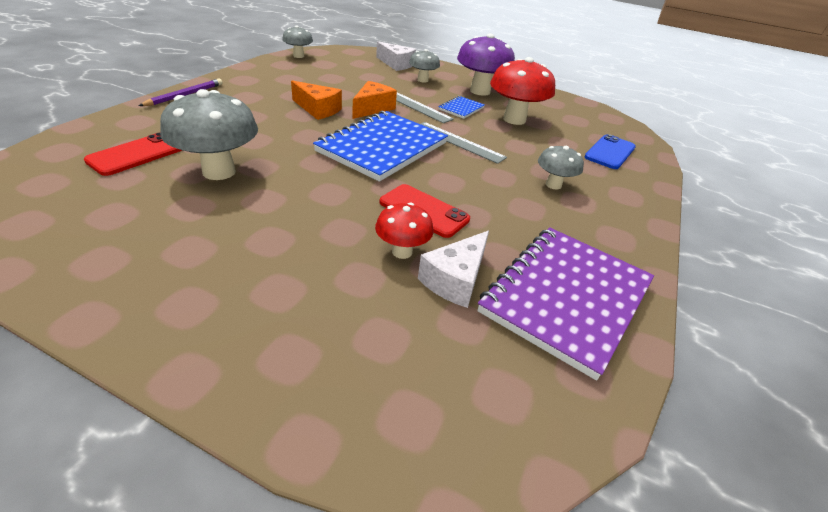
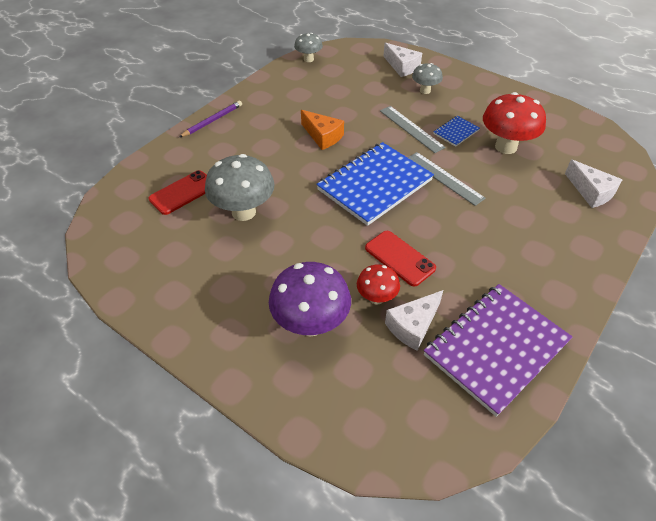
camera: 15 degrees right, 10 degrees up
orange cheese [353,81,397,119] -> none
purple mushroom [457,33,515,96] -> purple mushroom moved to [269,262,351,337]
grey mushroom [538,146,584,189] -> none
blue phone [585,134,636,169] -> white cheese [565,159,623,208]

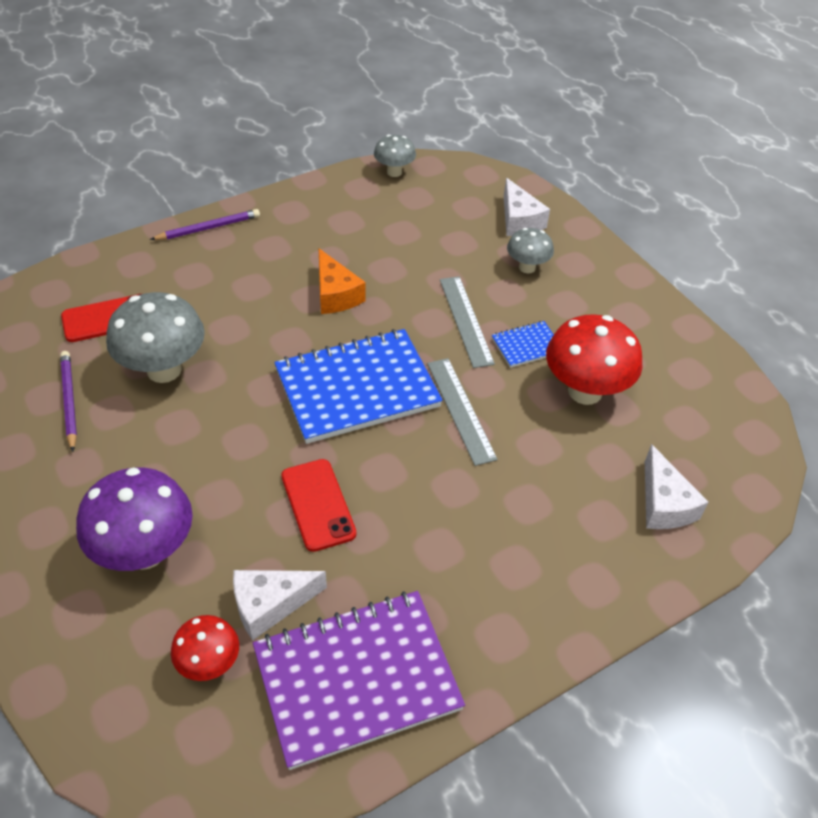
camera: 20 degrees right, 0 degrees up
red mushroom [357,264,400,305] -> red mushroom moved to [171,615,239,681]
none -> purple pencil [60,351,77,452]

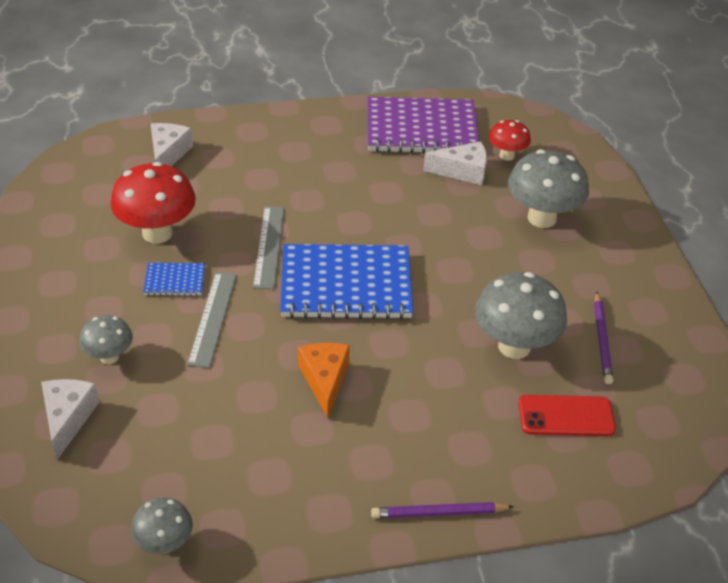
camera: 160 degrees left, 5 degrees down
purple mushroom [76,467,193,571] -> grey mushroom [508,149,589,228]
red phone [281,459,356,552] -> none

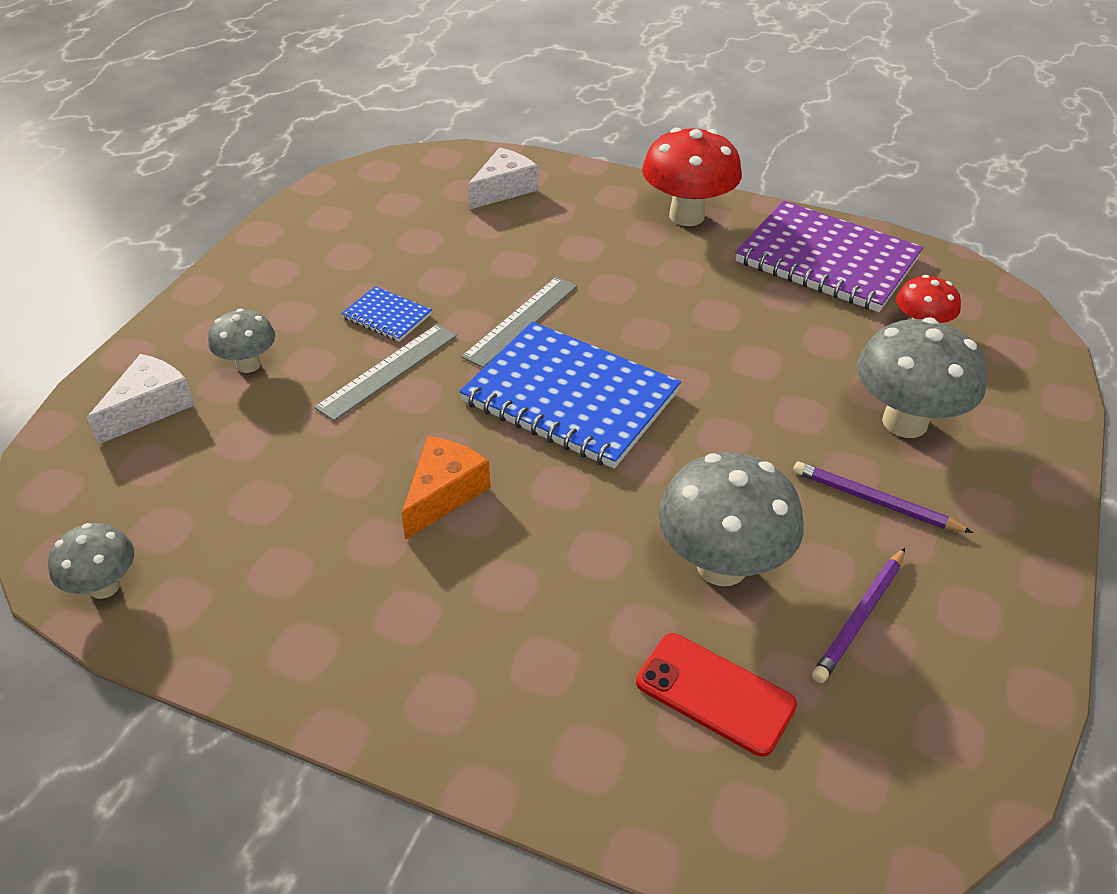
camera: 35 degrees right, 0 degrees up
red mushroom [111,162,196,243] -> red mushroom moved to [642,127,742,226]
purple pencil [371,502,514,518] -> purple pencil moved to [793,461,973,533]
white cheese [423,141,487,185] -> none

